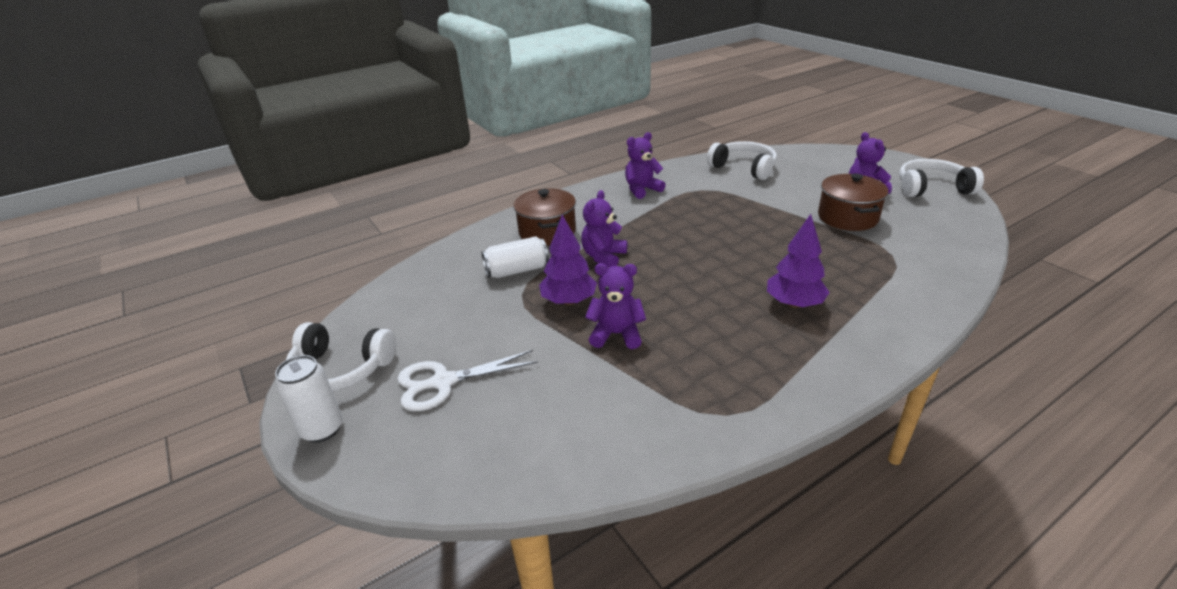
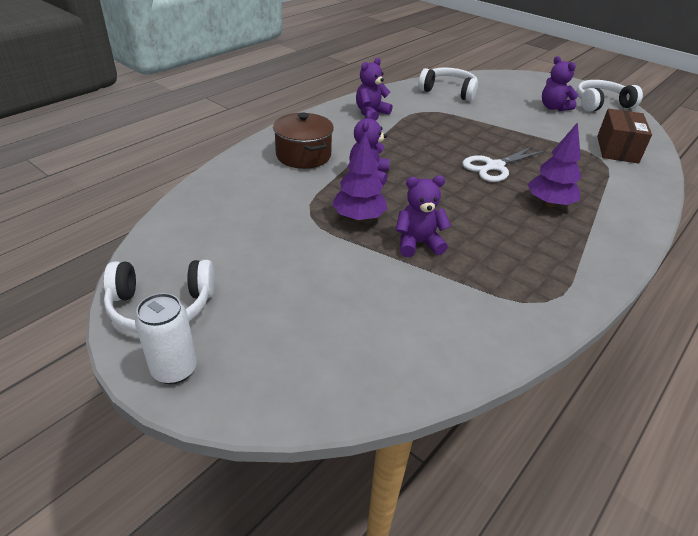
camera: 20 degrees left, 5 degrees up
white scissors [397,350,538,411] -> white scissors moved to [462,146,545,182]
white can [481,236,549,278] -> none
brown pot [818,173,888,231] -> none
none -> brown box [597,108,652,164]

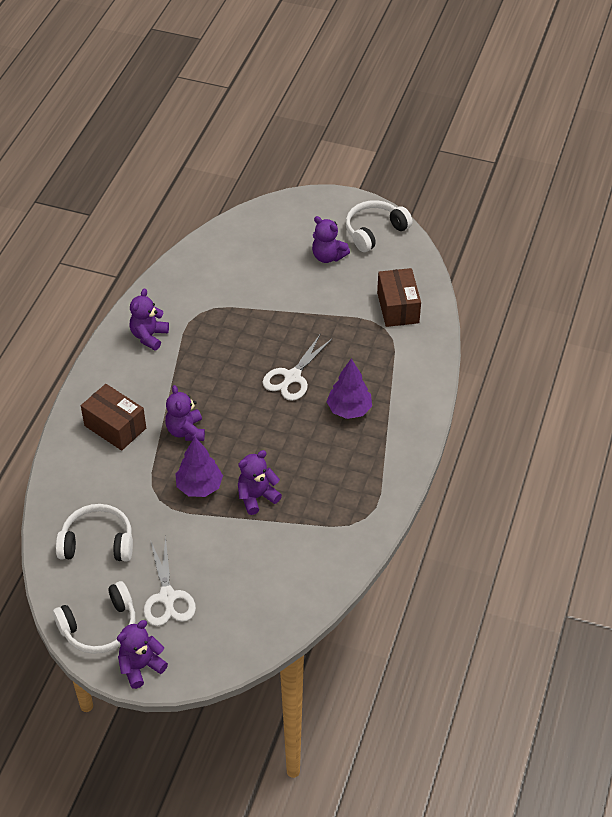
camera: 20 degrees left, 10 degrees up
white can [135,293,197,384] -> purple teddy bear [117,620,168,689]
brown pot [273,113,334,169] -> brown box [81,384,146,451]
white headphones [418,67,478,101] -> white headphones moved to [56,504,133,562]
none -> white scissors [144,536,196,626]

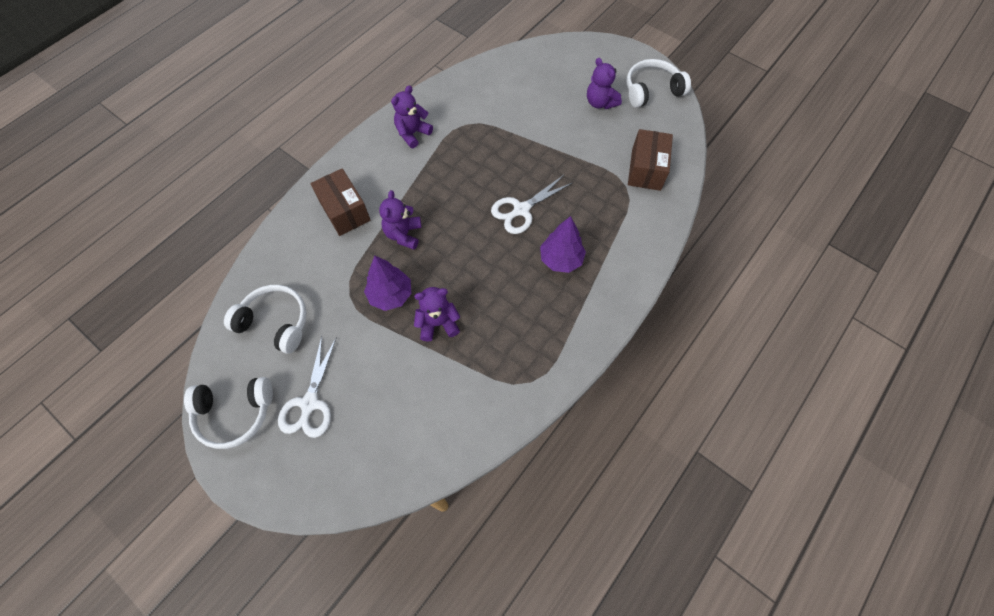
camera: 20 degrees right, 15 degrees up
purple teddy bear [117,620,168,689] -> none

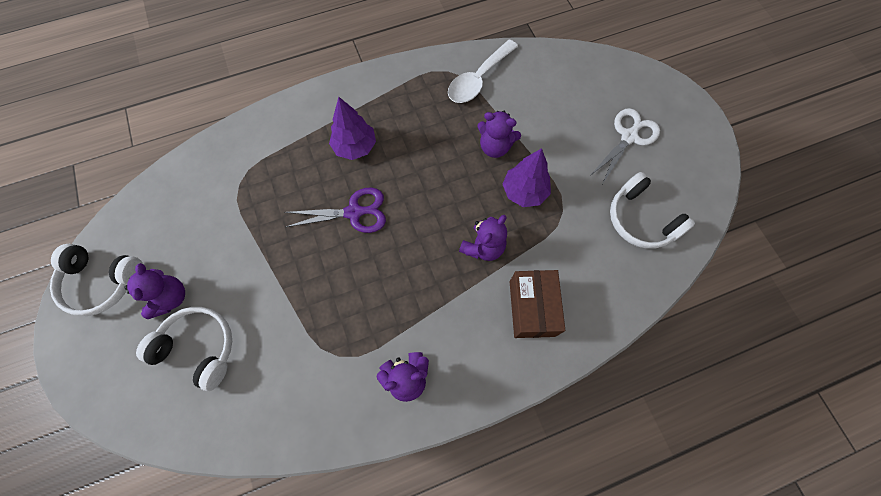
camera: 150 degrees left, 5 degrees up
white headphones [184,377,273,449] -> white headphones moved to [136,307,232,391]
white scissors [491,175,572,234] -> purple scissors [285,188,386,233]
brown box [628,129,673,191] -> none
none -> white spoon [448,39,518,103]

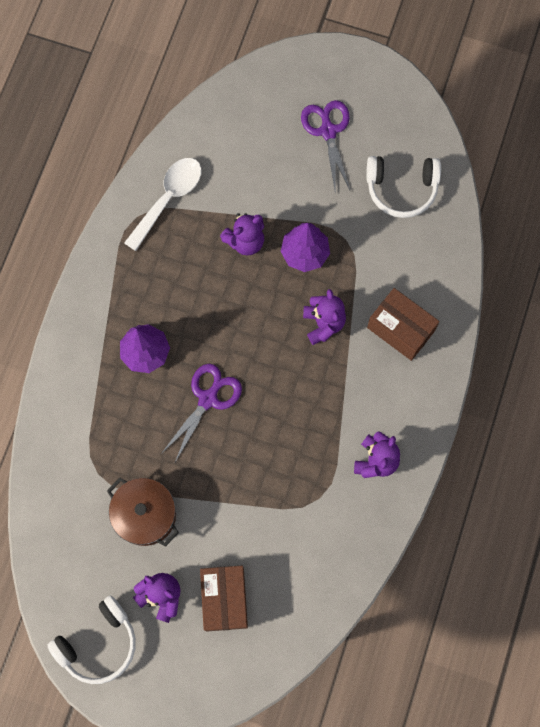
camera: 50 degrees left, 5 degrees up
white headphones [136,307,232,391] -> brown box [200,566,248,632]
white spoon [448,39,518,103] -> white spoon turned 135 degrees counterclockwise [124,158,201,251]
white scissors [590,108,660,184] -> purple scissors [301,100,351,192]
none -> brown pot [107,477,179,546]

